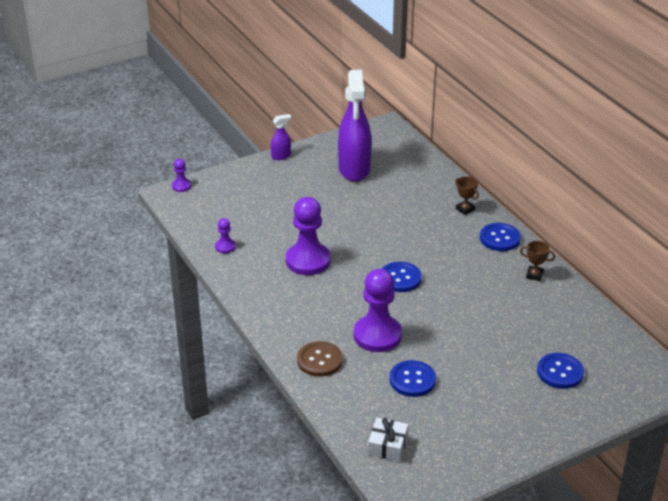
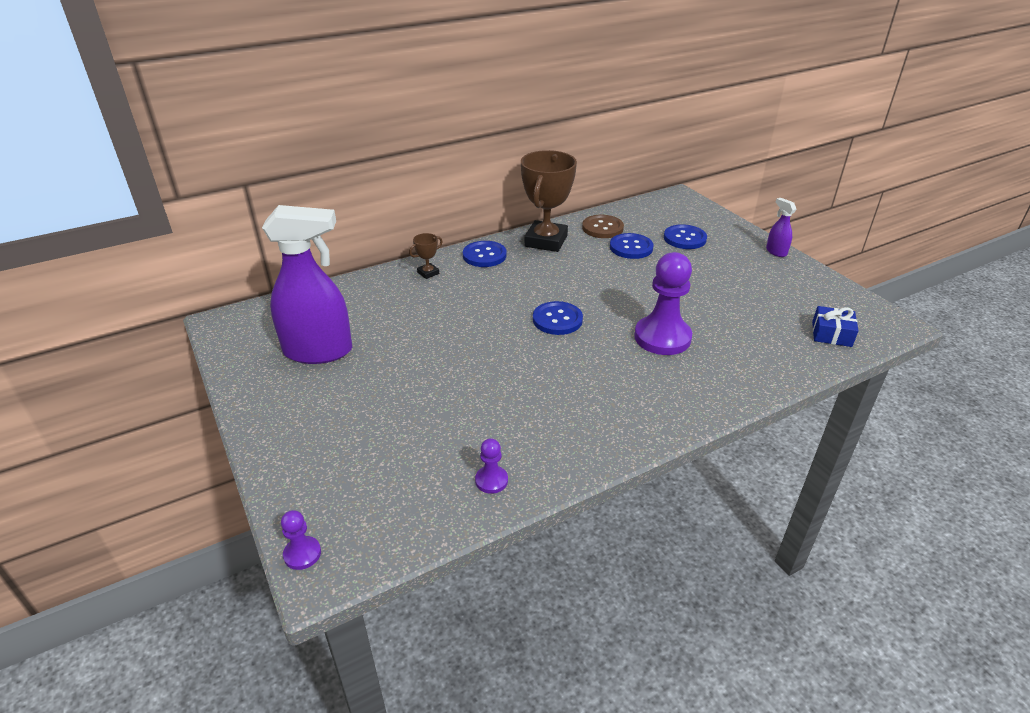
camera: 90 degrees left, 0 degrees up
purple spray bottle [271,114,291,160] -> purple spray bottle moved to [766,198,796,257]
purple pawn [286,197,331,275] -> none
brown button [297,341,343,377] -> brown button moved to [582,215,624,238]
white gift [368,418,408,461] -> blue gift [812,306,859,347]
blue button [389,360,436,397] -> blue button moved to [610,233,653,259]
brown trophy [520,241,555,281] -> brown trophy [521,150,577,252], size x2.33

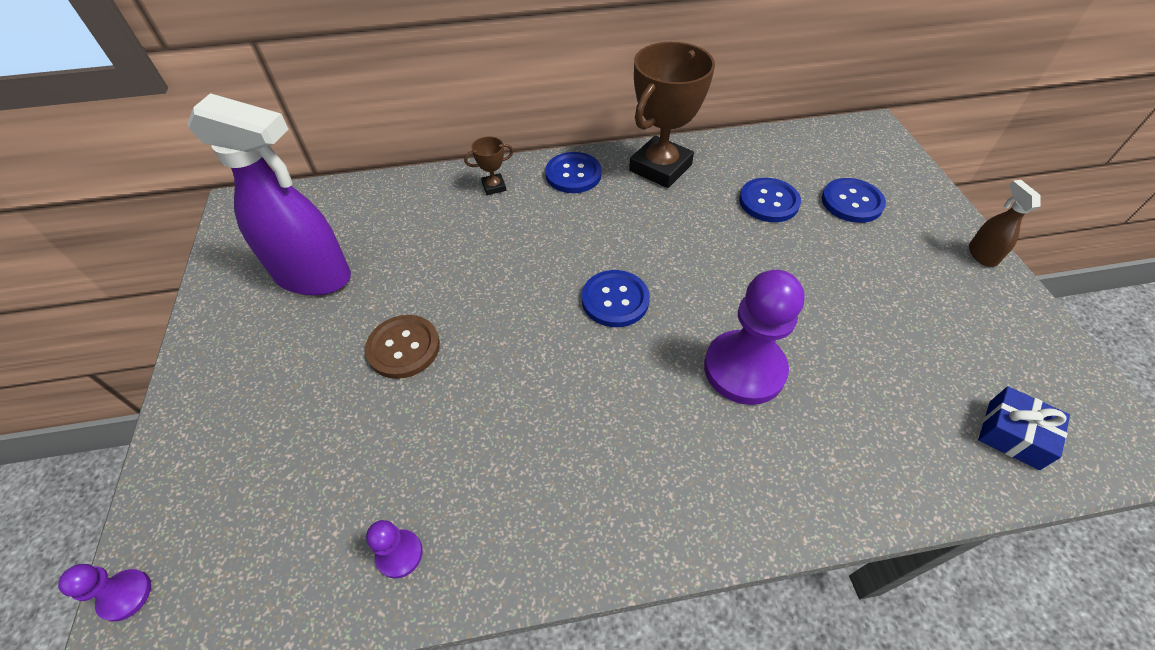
camera: 20 degrees right, 15 degrees up
brown button [582,215,624,238] -> brown button moved to [365,315,440,379]
purple spray bottle [766,198,796,257] -> brown spray bottle [969,180,1040,267]

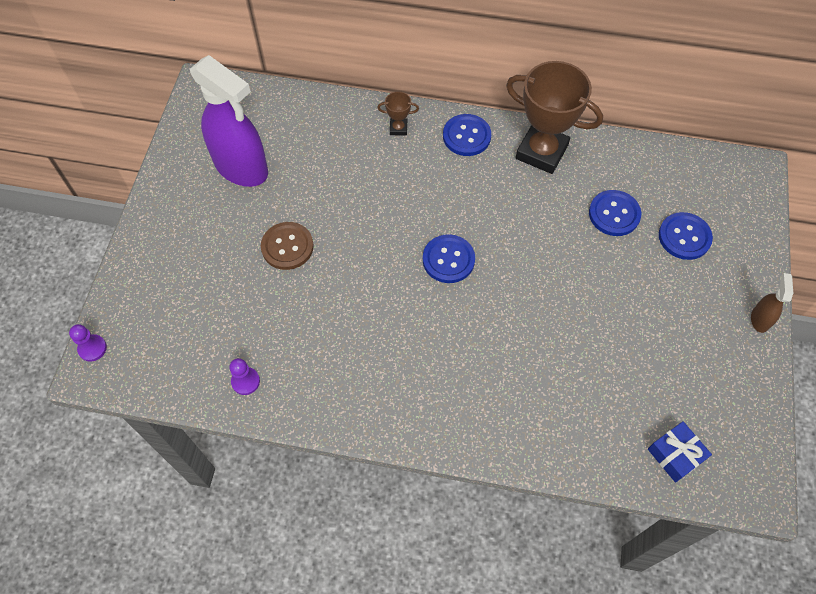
camera: 20 degrees right, 10 degrees up
brown trophy [629,42,715,188] -> brown trophy turned 60 degrees clockwise [506,61,603,174]
purple pawn [704,270,805,405] -> none

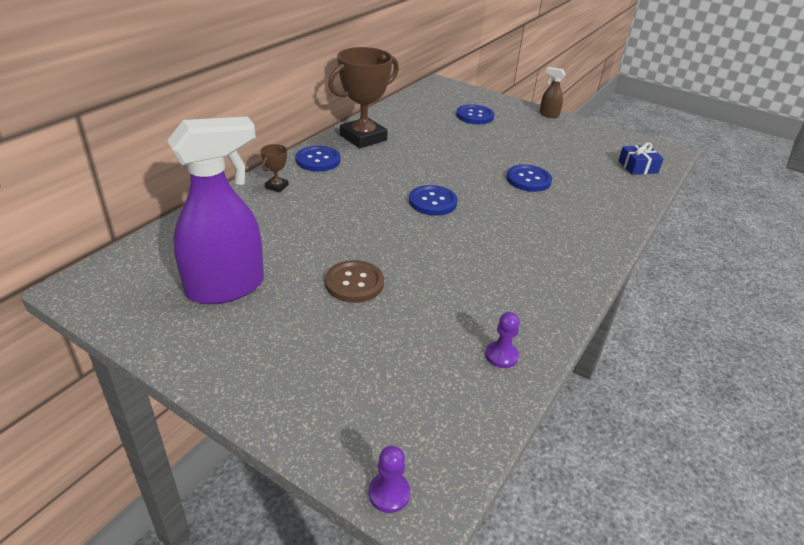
camera: 70 degrees left, 25 degrees down
blue button [589,190,641,236] -> blue button moved to [506,165,552,192]

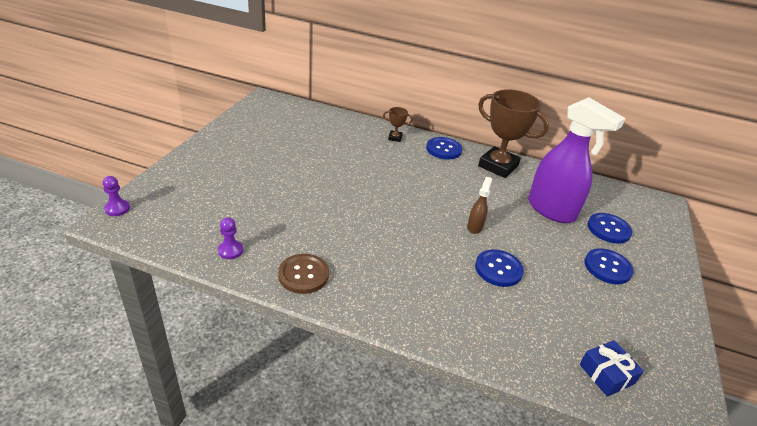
camera: 75 degrees right, 0 degrees up
purple spray bottle [167,117,264,304] -> purple spray bottle moved to [528,97,626,223]
brown button [325,260,384,303] -> brown button moved to [278,254,329,294]
blue button [409,185,458,216] -> blue button moved to [584,248,633,284]
brown spray bottle [540,67,566,118] -> brown spray bottle moved to [467,177,492,234]

